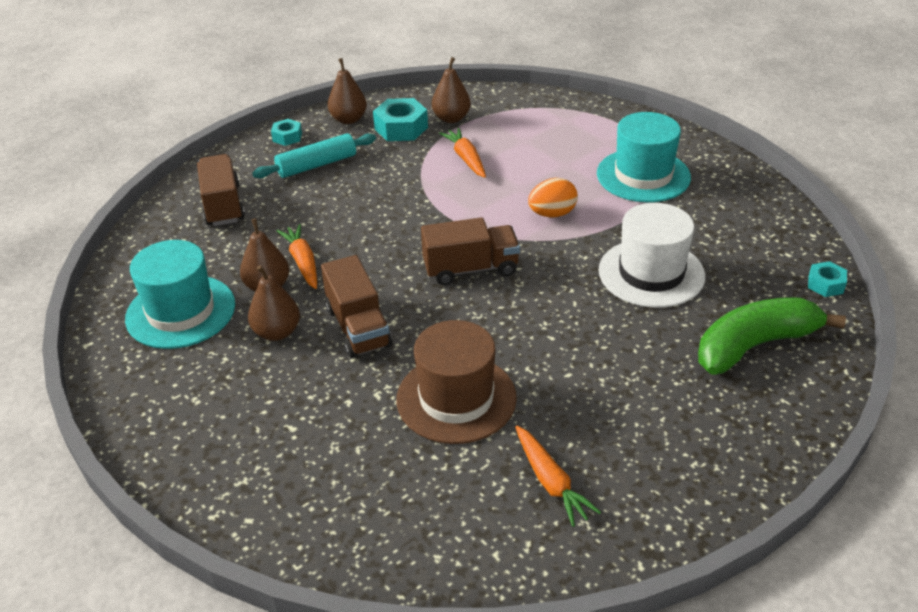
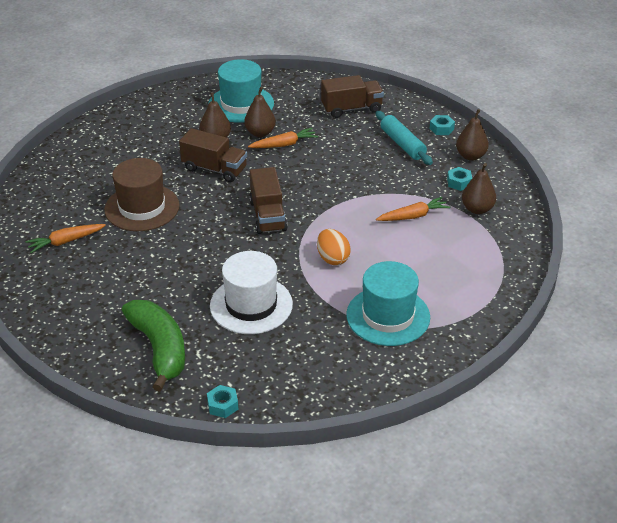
camera: 90 degrees right, 0 degrees up
brown truck [321,255,392,358] -> brown truck turned 135 degrees counterclockwise [179,128,247,182]
turquoise nut [373,98,428,141] -> turquoise nut [447,167,472,191], size x0.58

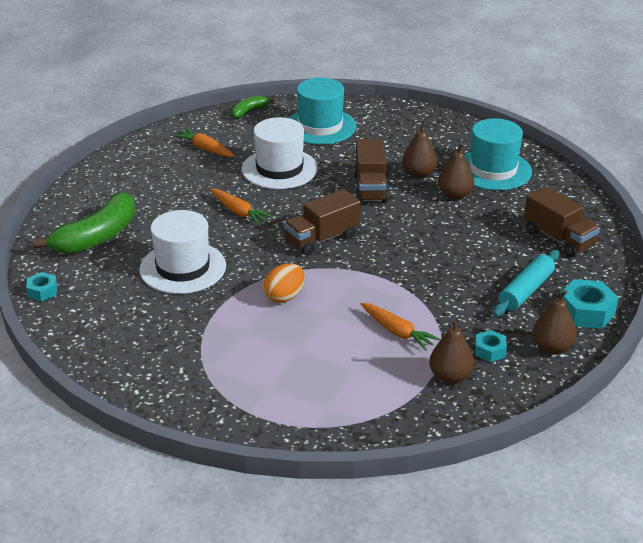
camera: 65 degrees right, 5 degrees down
brown hat [104,158,180,231] -> white hat [242,117,318,189]
orange carrot [248,128,318,148] -> orange carrot moved to [210,188,273,225]
turquoise hat [346,261,430,346] -> turquoise hat moved to [289,78,356,145]
turquoise nut [429,115,455,135] -> turquoise nut [560,279,619,329], size x1.71
none -> green banana [231,95,274,119]

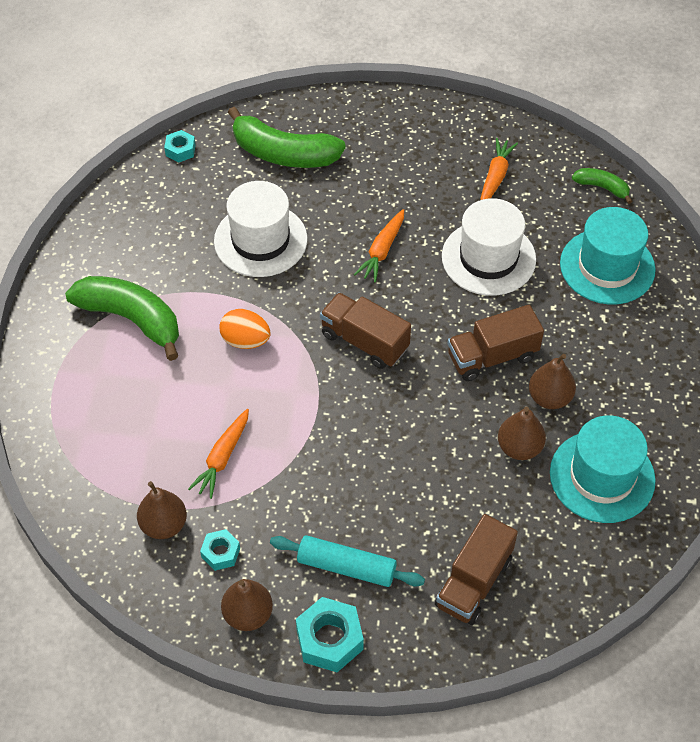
camera: 70 degrees right, 20 degrees up
none -> green banana [65,276,179,361]

